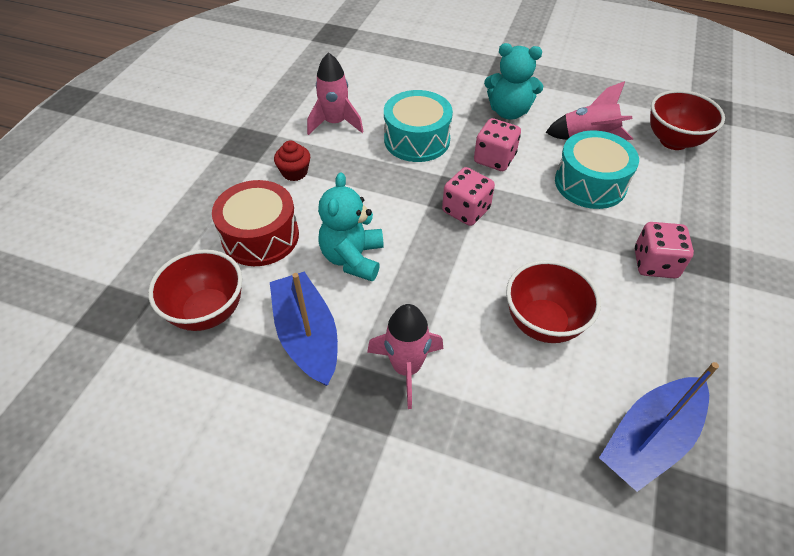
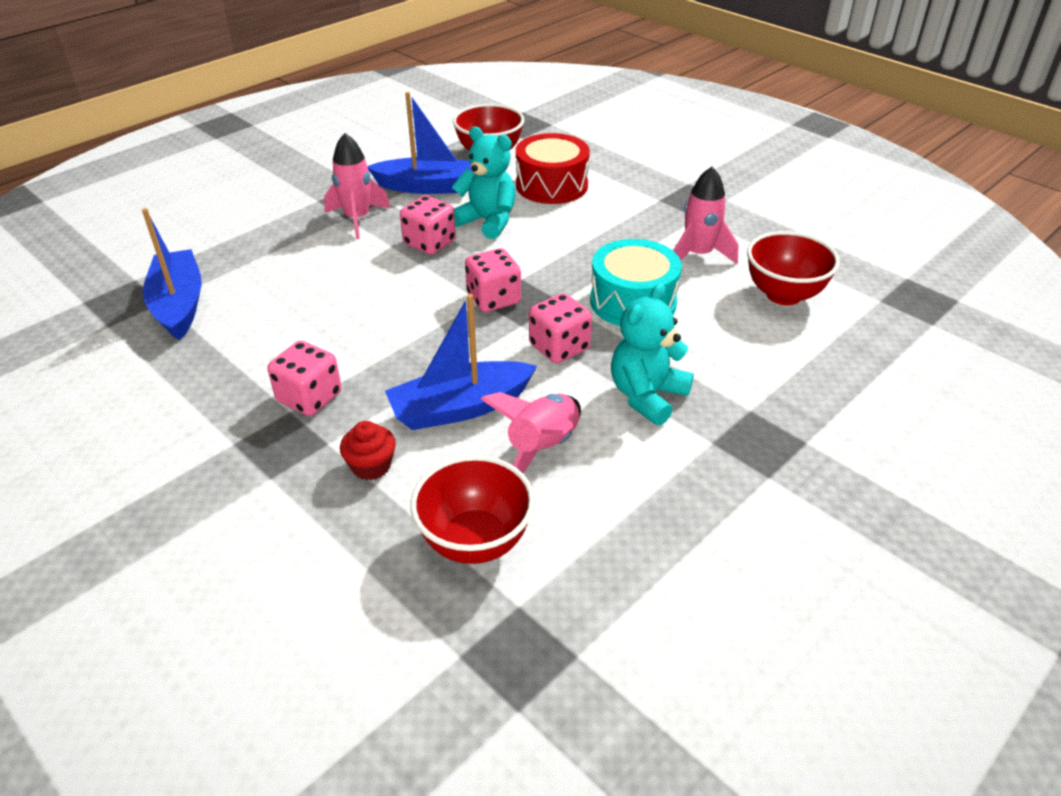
camera: 115 degrees right, 10 degrees down
red cupcake [274,141,310,181] -> red cupcake moved to [340,421,396,480]
red bowl [506,260,601,343] -> red bowl moved to [747,231,840,305]
turquoise drum [555,131,639,209] -> blue boat [385,294,537,430]
none -> pink dice [400,196,456,255]

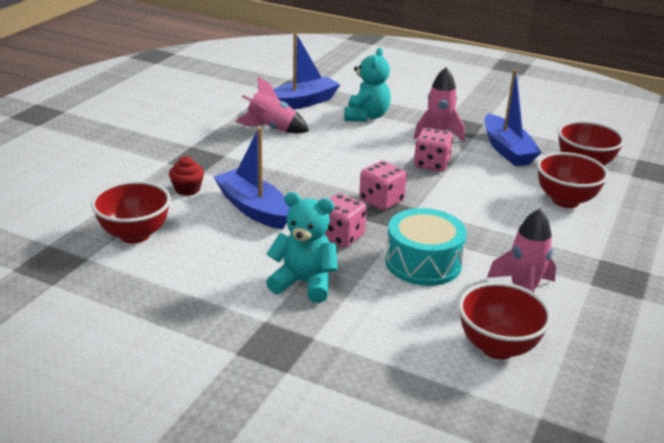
camera: 70 degrees right, 10 degrees down
pink dice [267,341,341,416] -> none
turquoise teddy bear [452,127,516,239] -> turquoise teddy bear moved to [344,48,391,122]
pink rocket [481,392,581,473] -> pink rocket moved to [236,76,309,133]
red drum [516,133,590,204] -> red bowl [537,152,609,208]

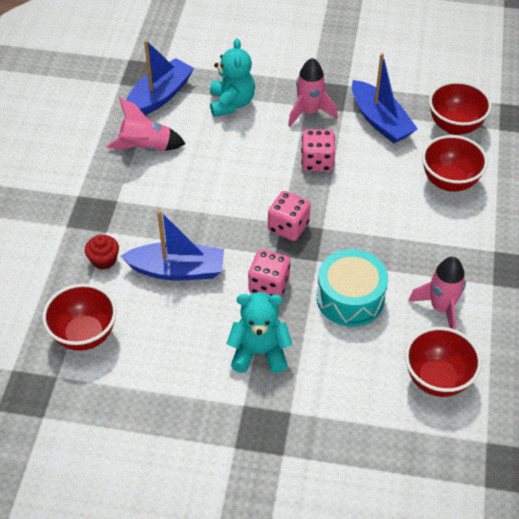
camera: 15 degrees left, 20 degrees up
blue boat [214,127,290,230] -> blue boat turned 150 degrees clockwise [120,210,224,280]

